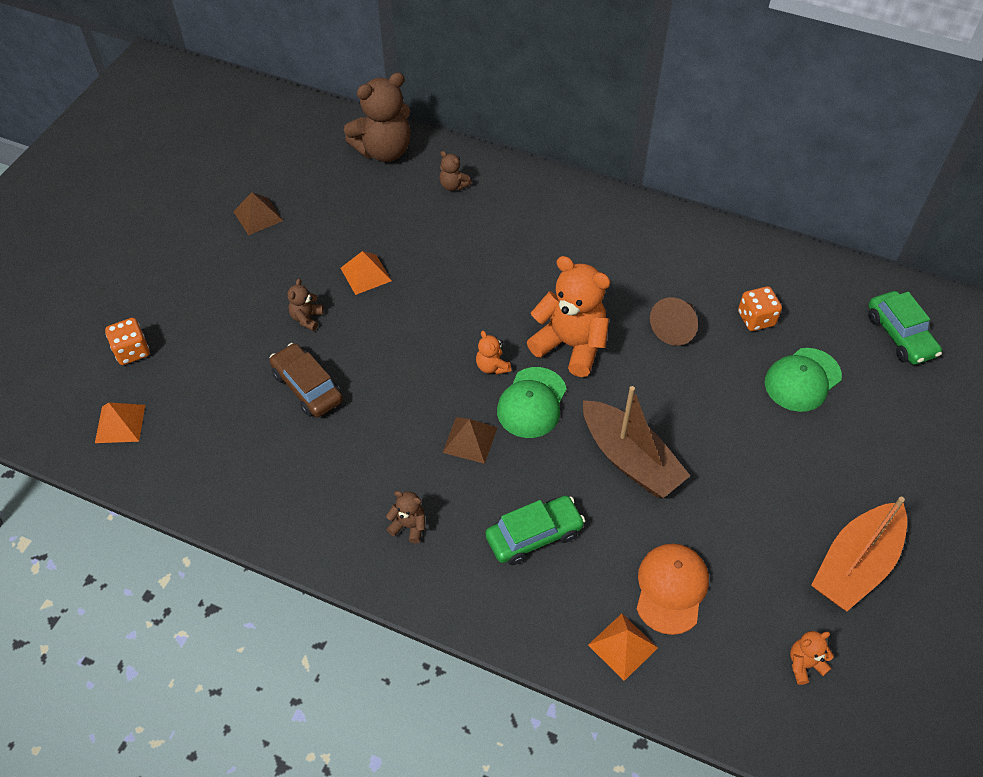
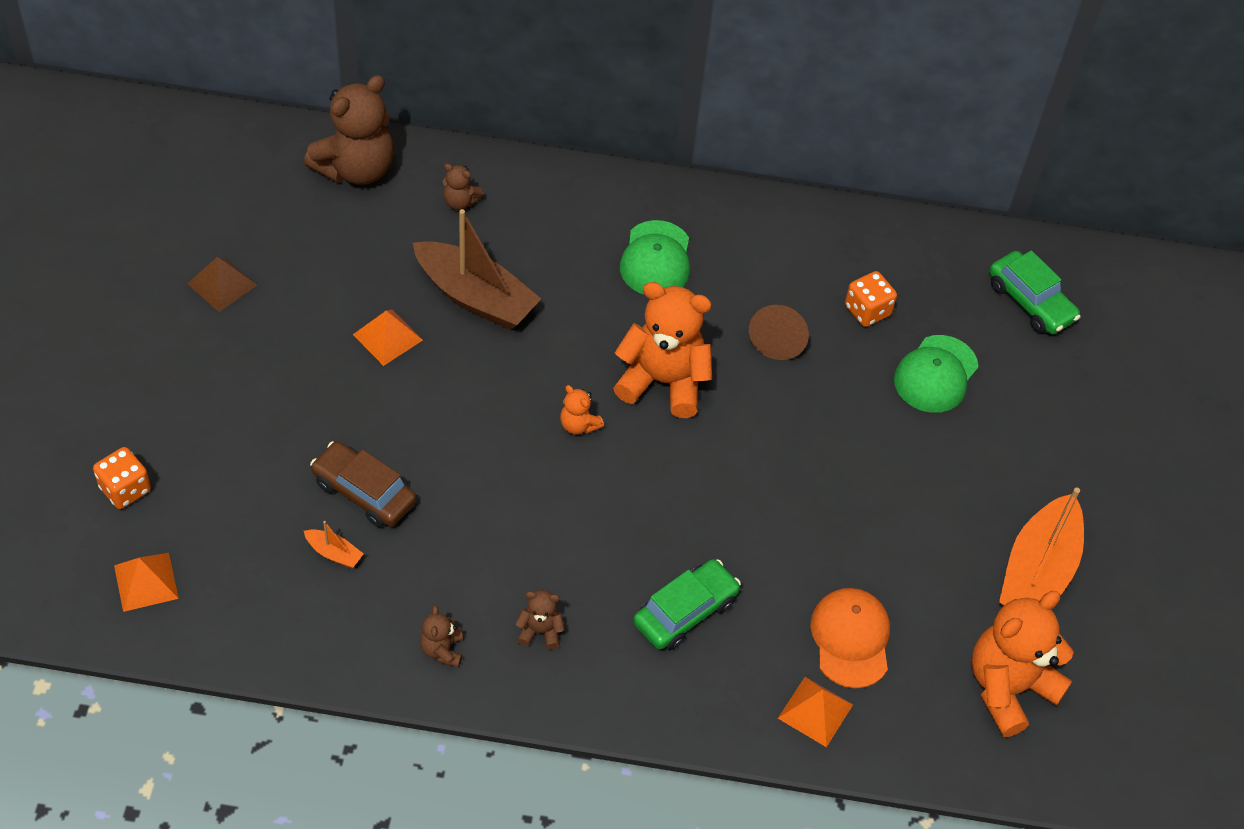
camera: 20 degrees left, 0 degrees up
brown teddy bear [287,278,324,331] -> brown teddy bear moved to [420,605,463,667]
brown pyramid [443,417,497,464] -> none
green cap [497,367,567,438] -> green cap moved to [620,220,690,295]
brown boat [583,386,690,498] -> brown boat moved to [413,209,541,330]
orange teddy bear [790,631,834,685] -> orange teddy bear [972,591,1074,737], size x2.21
none -> orange boat [304,521,364,568]

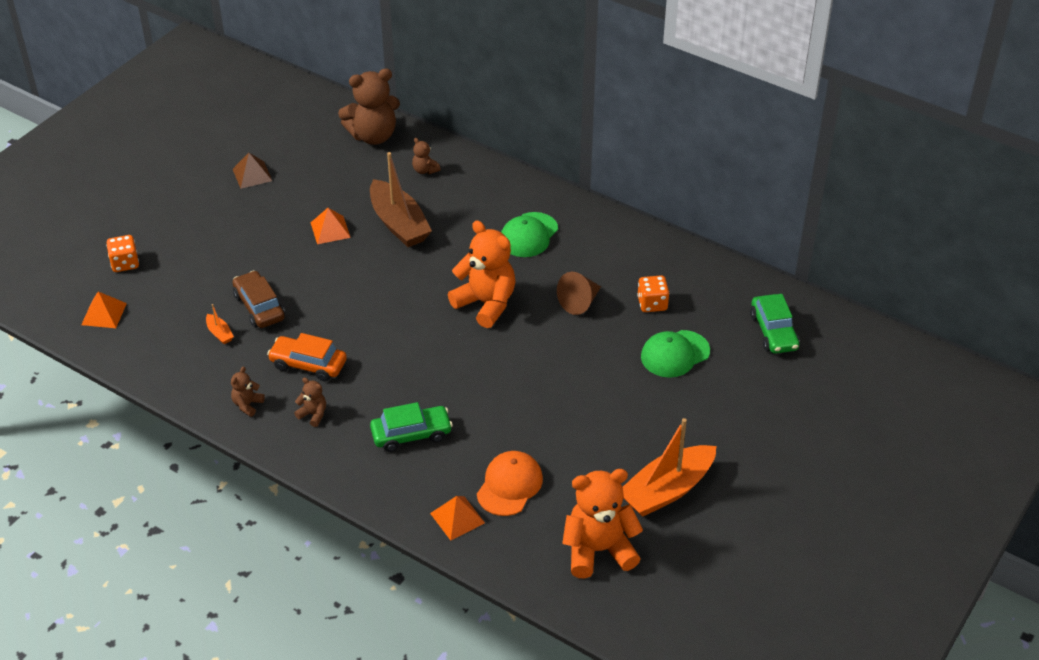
camera: 30 degrees right, 10 degrees down
orange teddy bear [560,385,604,435] -> none
none -> orange car [267,333,347,381]

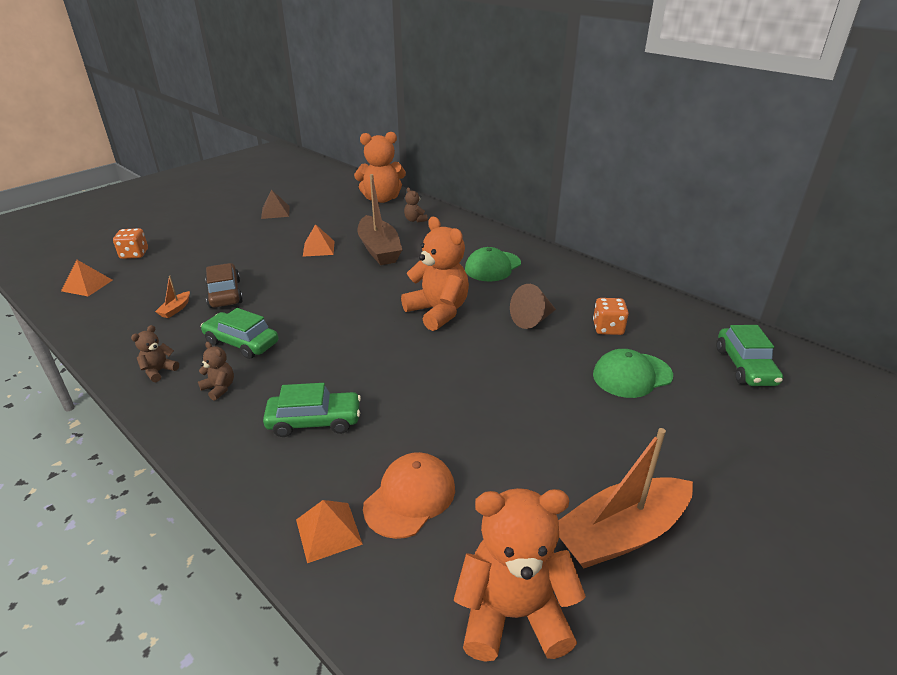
camera: 10 degrees right, 10 degrees down
orange boat [206,304,234,344] -> orange boat turned 45 degrees clockwise [155,276,190,318]
orange car [267,333,347,381] -> green car [201,308,279,359]
brown teddy bear [338,68,400,145] -> orange teddy bear [354,132,406,203]

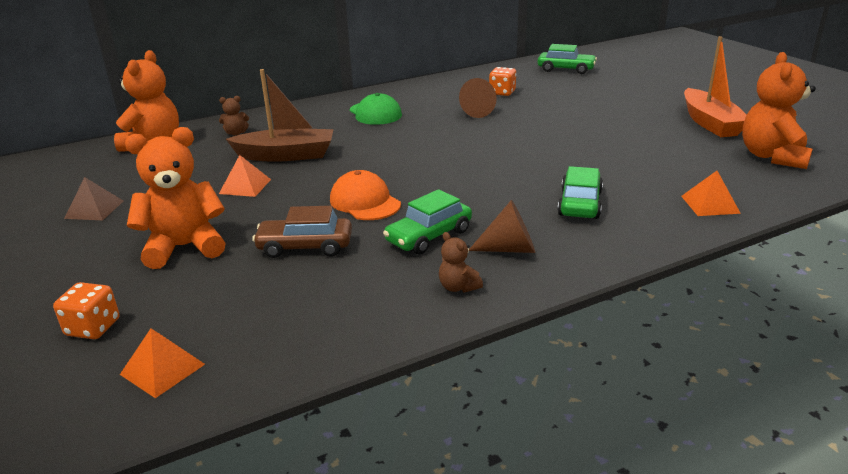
camera: 70 degrees left, 5 degrees down
orange boat [155,276,190,318] -> none
brown teddy bear [198,342,234,401] -> brown cone [469,200,535,253]
orange cap [363,452,455,539] -> orange cap moved to [330,170,401,220]
orange teddy bear [401,217,469,331] -> orange teddy bear moved to [125,127,225,269]
green cap [593,349,673,398] -> none

